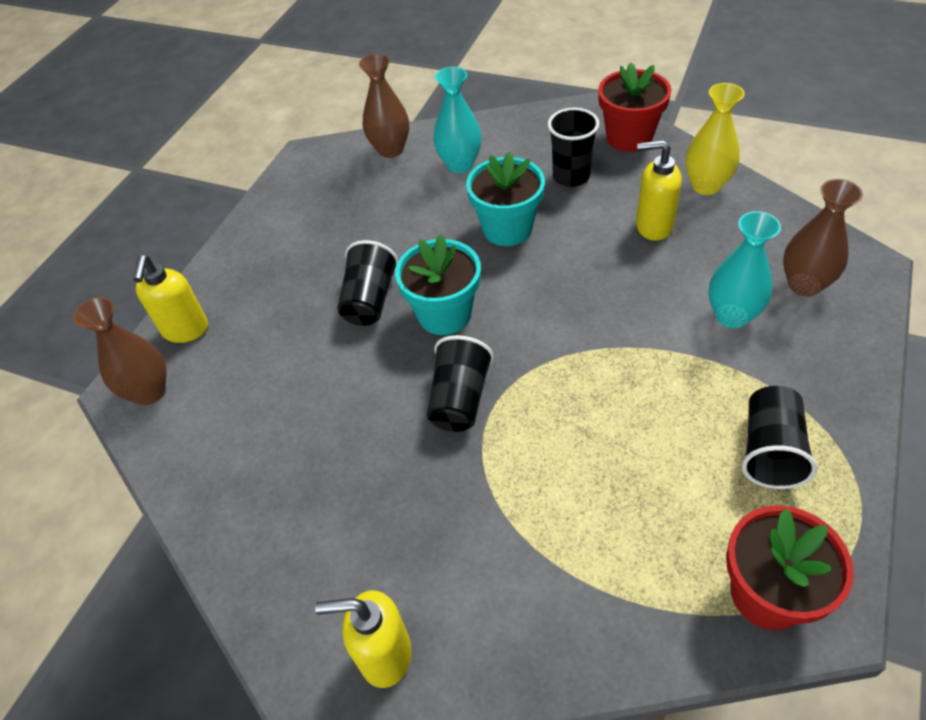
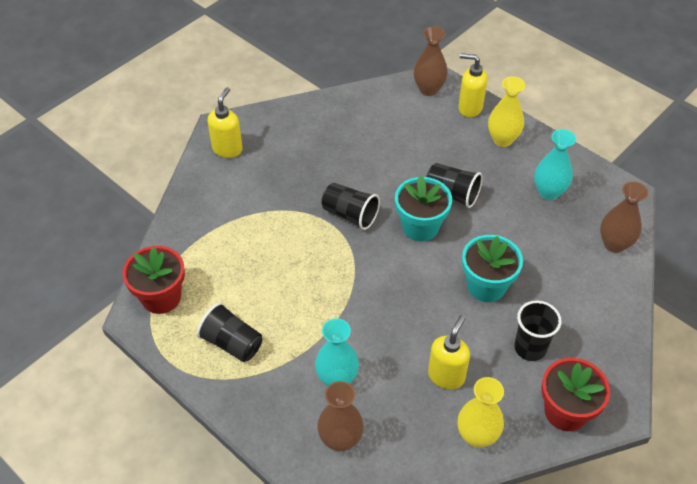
camera: 105 degrees right, 0 degrees up
turquoise vase [433,67,482,173] -> turquoise vase moved to [534,129,576,200]
none -> yellow vase [488,76,525,147]

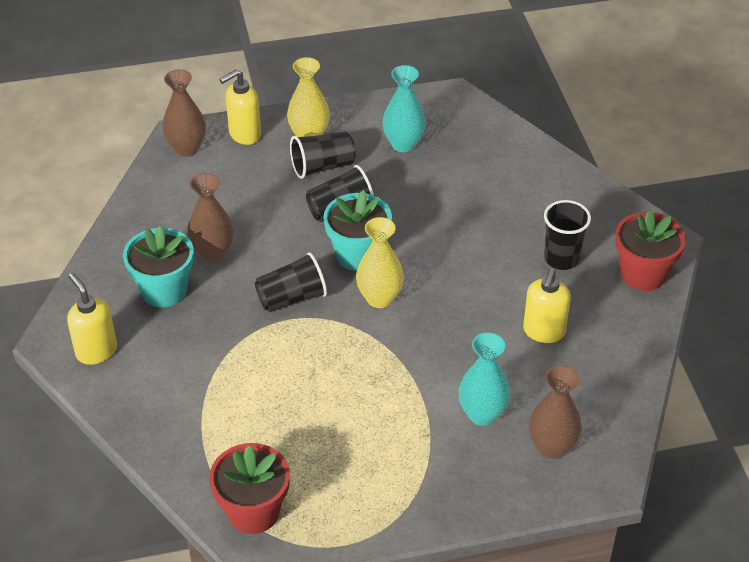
camera: 55 degrees left, 5 degrees down
black cup [197,302,262,362] -> black cup moved to [290,132,356,179]
yellow soap dispenser [428,315,470,389] -> yellow soap dispenser turned 135 degrees counterclockwise [523,268,571,343]
yellow vase [458,377,504,448] -> yellow vase moved to [356,217,404,308]
turquoise flower pot [462,235,523,302] -> turquoise flower pot moved to [123,226,194,308]
brown vase [600,181,648,253] -> brown vase moved to [187,173,234,263]

